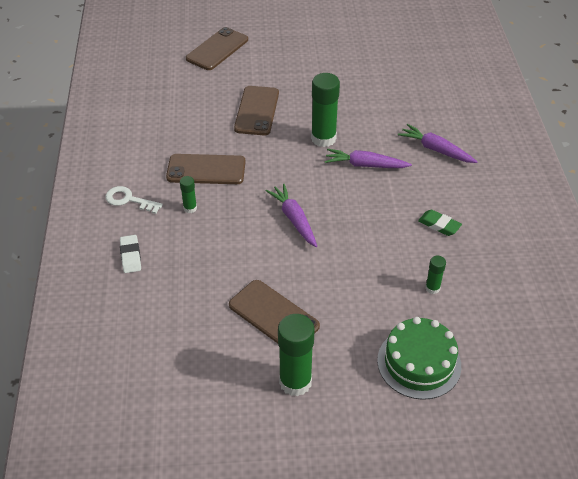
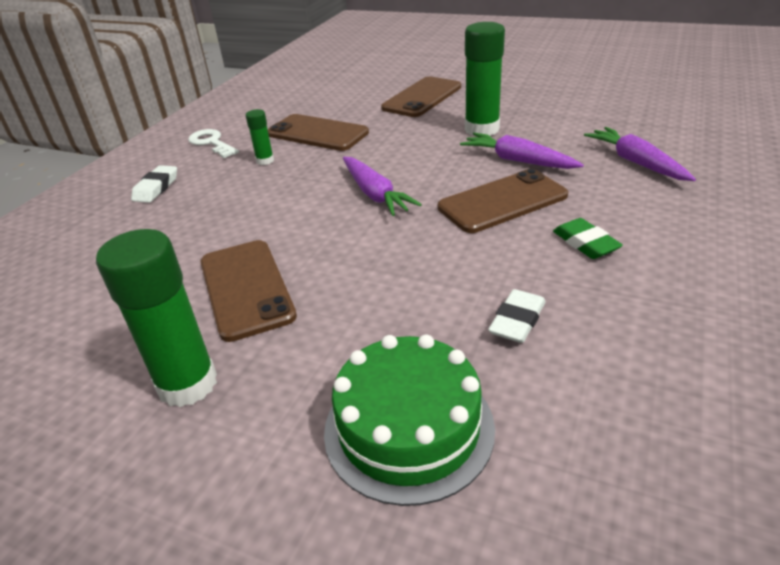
camera: 30 degrees right, 10 degrees down
brown phone [186,27,248,70] -> brown phone moved to [438,169,568,233]
purple carrot [266,184,317,247] -> purple carrot turned 150 degrees clockwise [343,157,422,216]
green glue stick [425,256,446,294] -> white eraser [488,289,546,343]

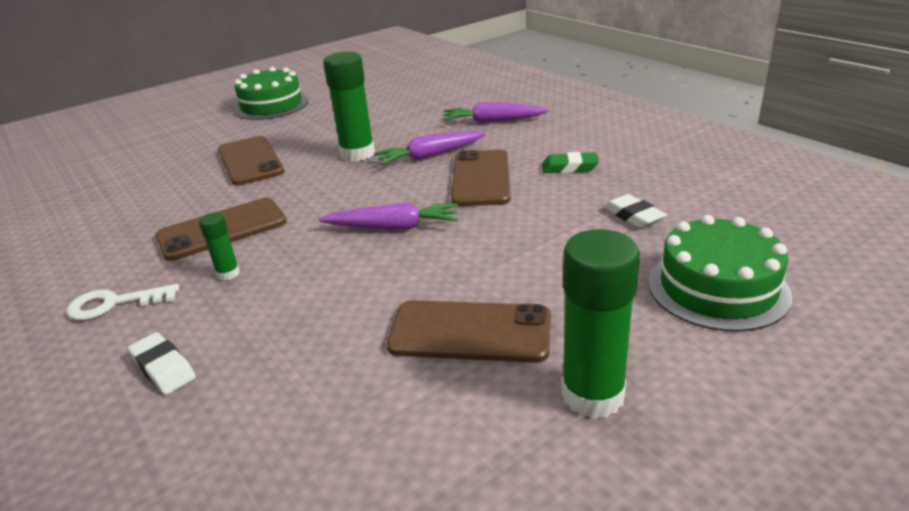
camera: 60 degrees left, 5 degrees down
none -> green cake [234,67,309,120]

